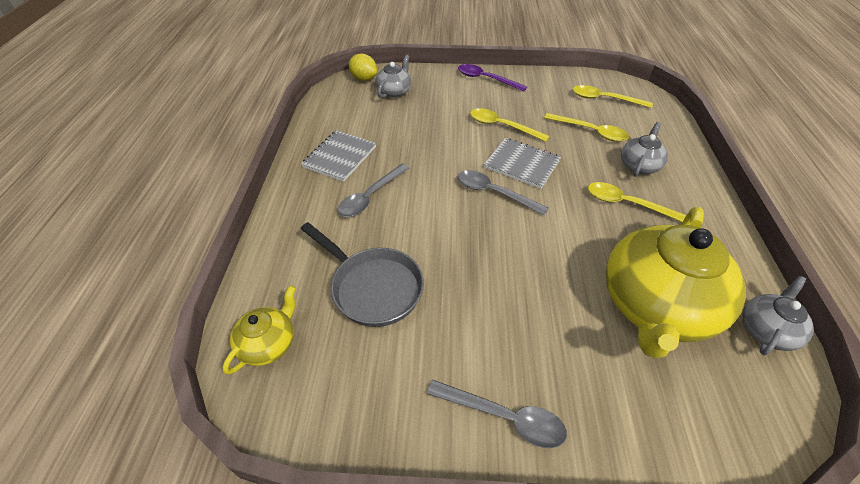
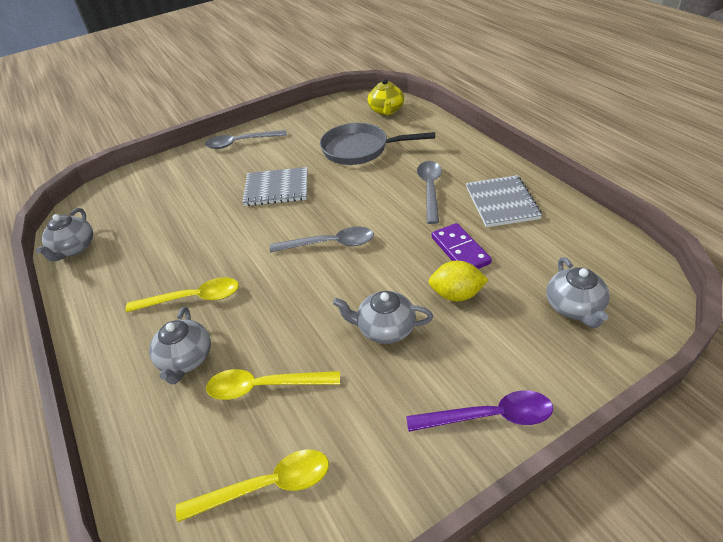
camera: 150 degrees right, 5 degrees down
yellow lemon [349,54,377,81] -> yellow lemon moved to [428,261,488,301]
yellow spoon [470,108,549,142] -> grey teapot [333,291,433,344]
grey notebook [484,138,561,189] -> grey notebook moved to [242,167,308,206]
yellow teapot [605,207,746,359] -> none
none -> purple domino [432,223,492,269]

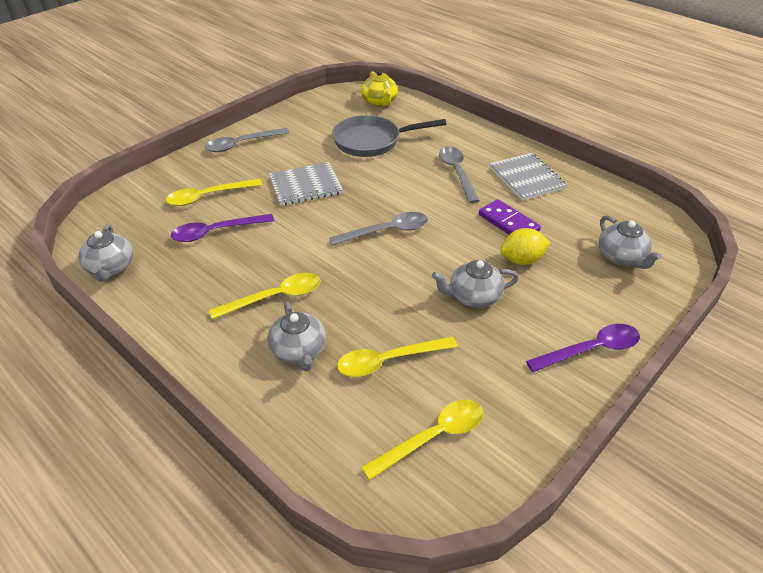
camera: 20 degrees left, 0 degrees up
none -> yellow spoon [166,179,262,206]
none -> purple spoon [171,214,274,242]

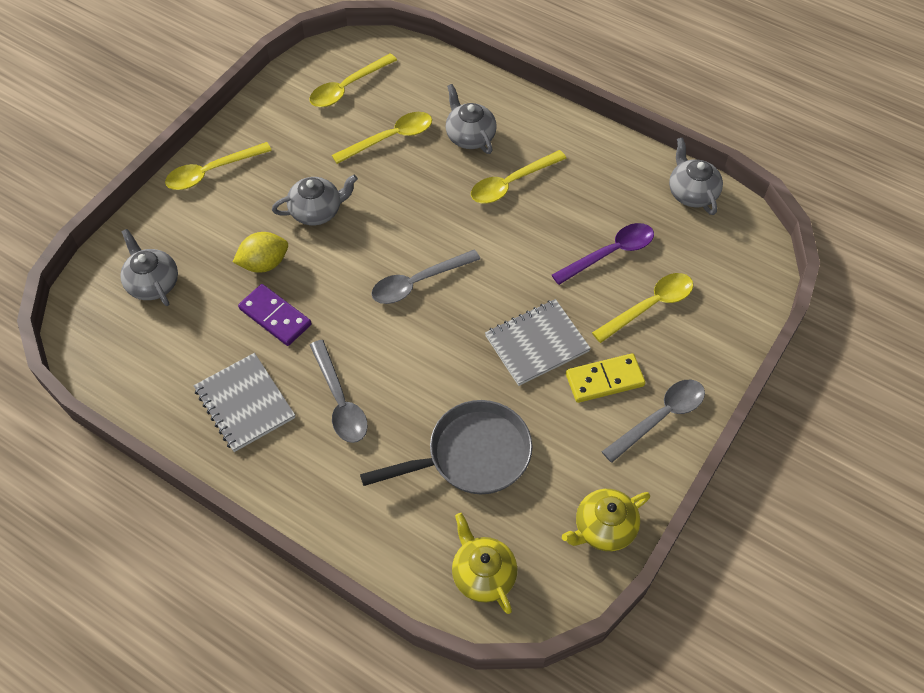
camera: 170 degrees right, 15 degrees up
purple spoon [526,324,640,372] -> yellow spoon [165,142,272,190]
none -> yellow teapot [562,489,650,551]
none -> yellow domino [566,353,646,403]

